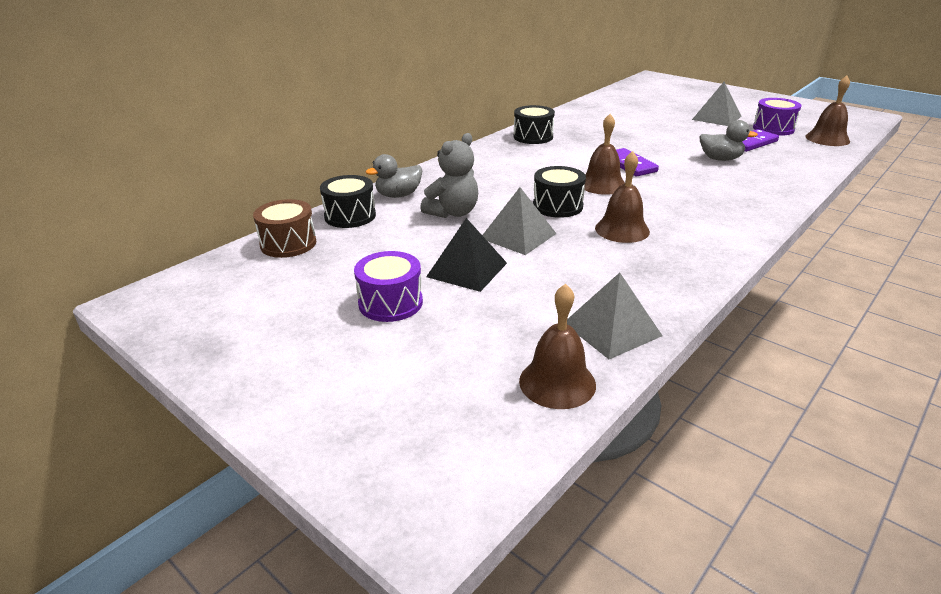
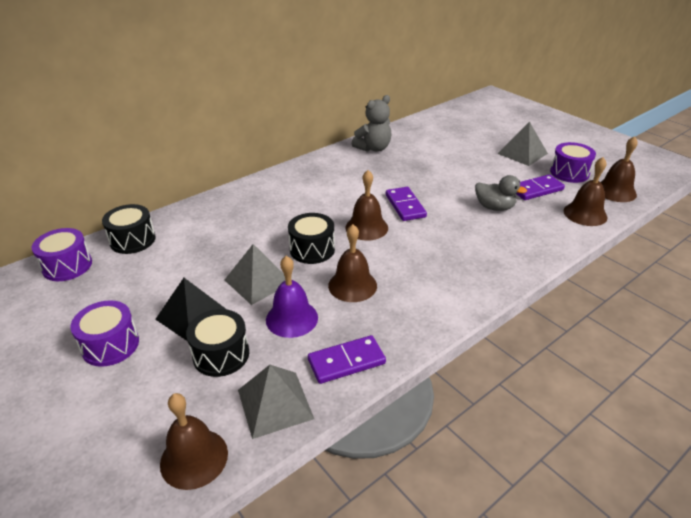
camera: 10 degrees right, 5 degrees up
brown drum [253,199,316,258] -> purple drum [31,228,92,281]
grey duck [366,154,422,198] -> none
grey teddy bear [420,133,478,218] -> grey teddy bear moved to [352,95,392,152]
black drum [514,105,555,144] -> black drum moved to [186,309,249,377]
none -> purple bell [266,256,318,338]
none -> purple domino [308,335,386,384]
none -> brown bell [564,157,607,226]

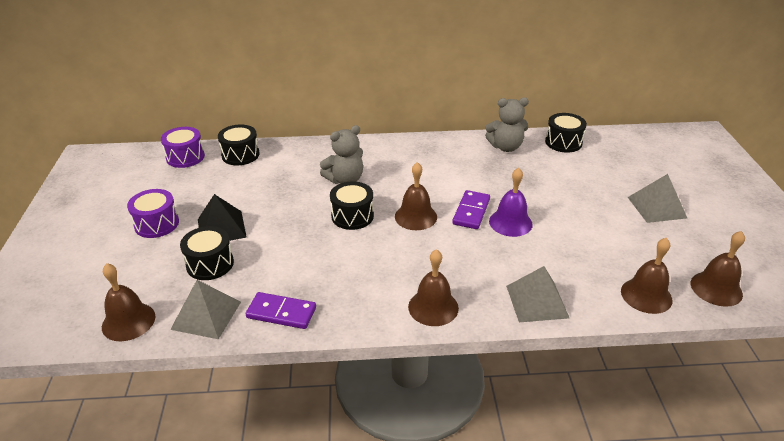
camera: 35 degrees right, 0 degrees up
grey pyramid [225,244,285,305] -> grey pyramid moved to [506,266,569,322]
purple bell [266,256,318,338] -> purple bell moved to [489,168,533,237]
brown bell [328,224,377,302] -> brown bell moved to [408,249,459,326]
grey duck [475,175,527,211] -> none
purple domino [516,175,565,200] -> none
purple drum [550,142,596,183] -> none
none -> grey teddy bear [320,125,363,184]
none -> black drum [545,113,587,153]

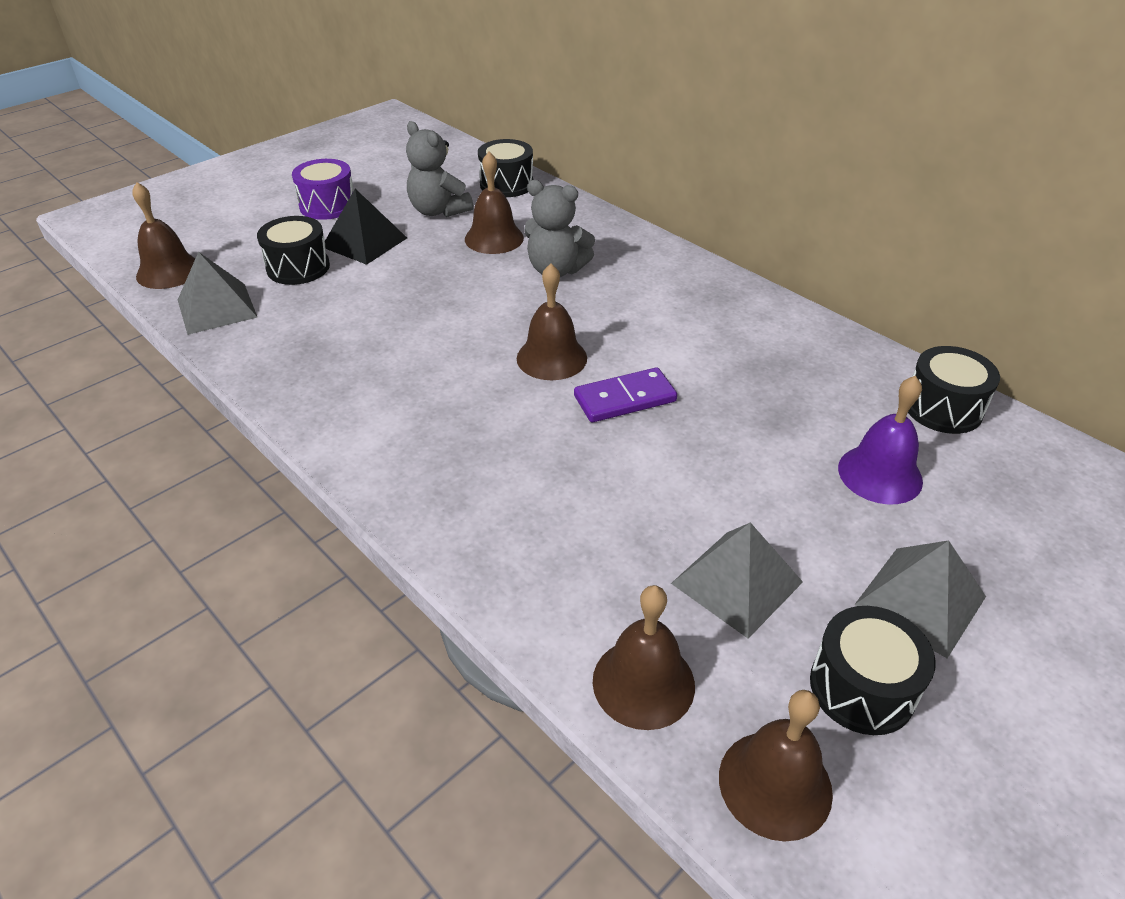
camera: 50 degrees right, 5 degrees up
purple drum [161,127,205,168] -> none
purple domino [246,292,316,329] -> none
black drum [330,181,374,230] -> black drum moved to [810,606,936,735]
brown bell [408,249,459,326] -> brown bell moved to [465,152,524,254]
grey teddy bear [485,97,529,152] -> grey teddy bear moved to [406,121,473,217]
purple bell [489,168,533,237] -> purple bell moved to [838,376,923,504]
grey pyramid [506,266,569,322] -> grey pyramid moved to [671,522,803,639]

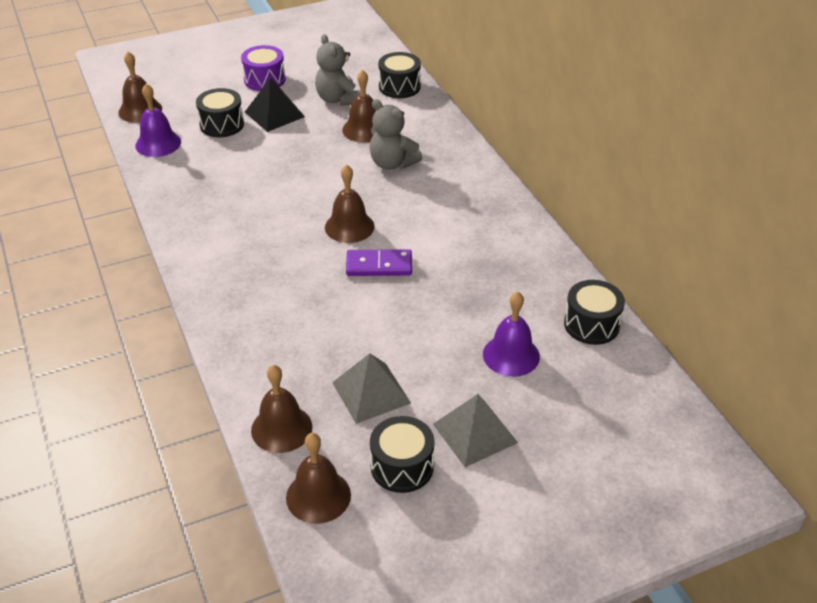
camera: 20 degrees right, 0 degrees up
grey pyramid [178,252,257,335] -> purple bell [135,84,181,157]

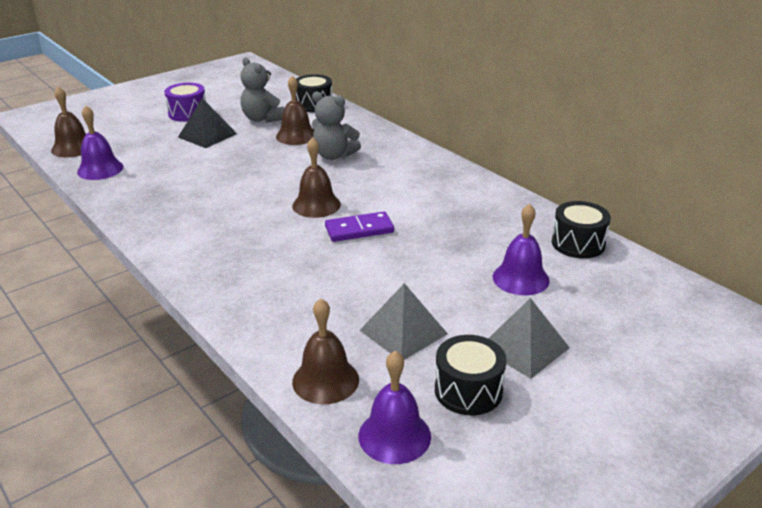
camera: 15 degrees left, 10 degrees down
black drum [196,88,244,137] -> none
brown bell [286,433,351,524] -> purple bell [358,351,431,464]

